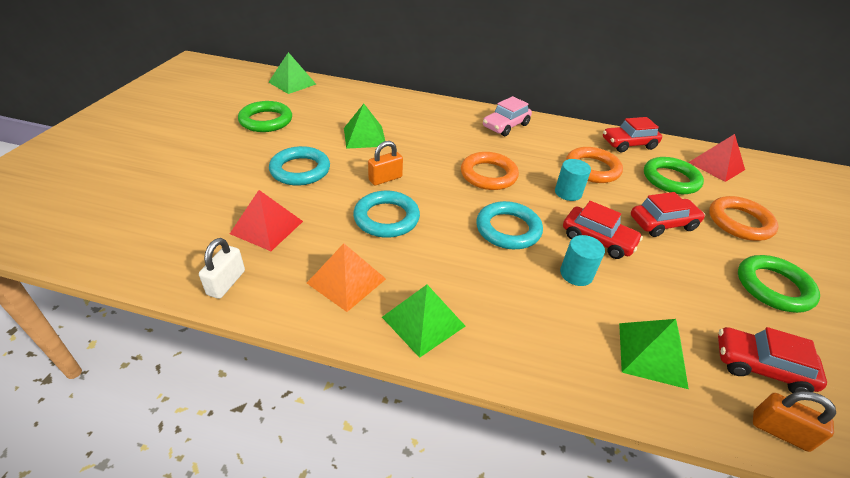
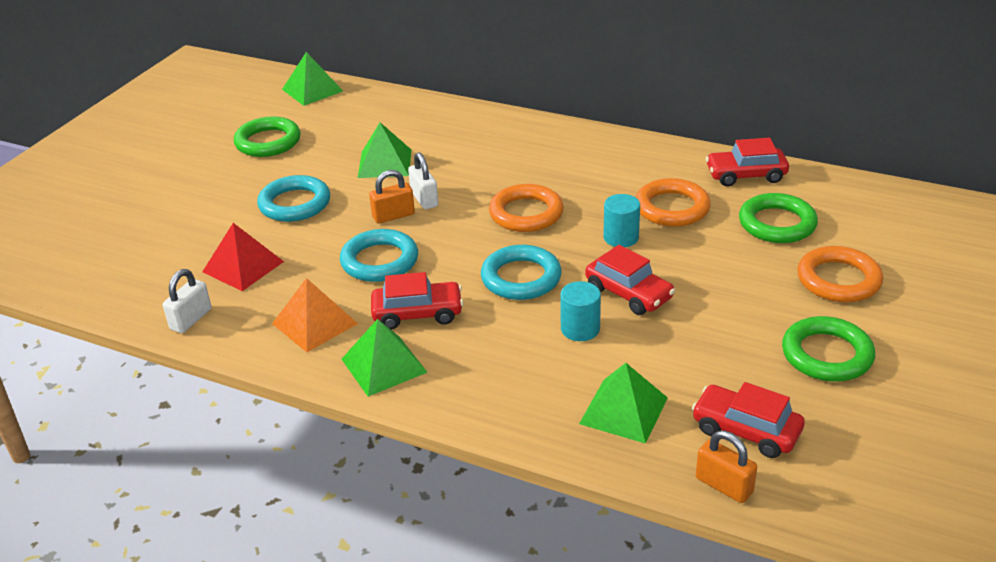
camera: 15 degrees right, 5 degrees down
pink car [483,96,532,136] -> none
red car [631,192,705,237] -> red car moved to [371,272,464,330]
red pyramid [688,134,745,182] -> none
none -> white padlock [408,152,439,209]

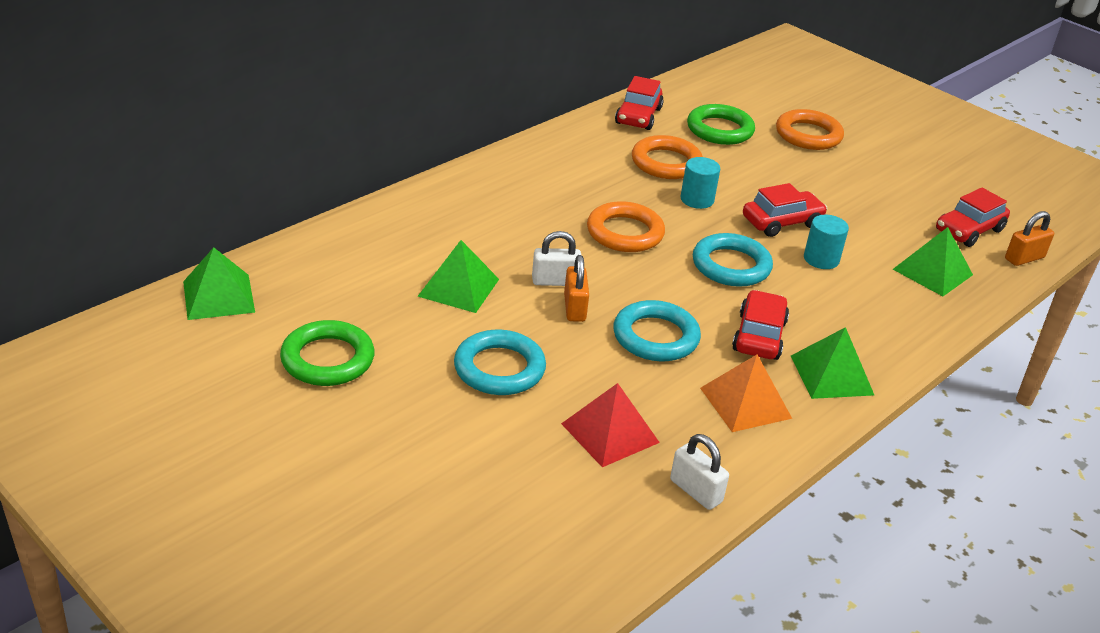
camera: 75 degrees left, 0 degrees up
green ring [782,316,875,382] -> none

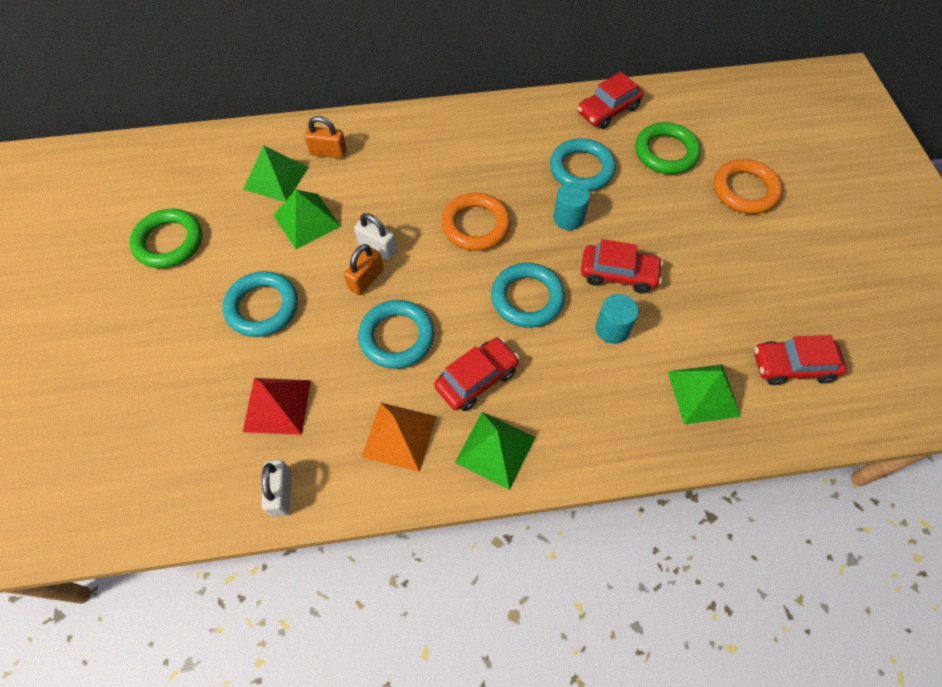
camera: 40 degrees right, 25 degrees up
green pyramid [183,247,255,320] -> green pyramid moved to [243,145,309,202]
orange ring [632,135,703,179] -> turquoise ring [550,138,616,191]
orange padlock [1005,211,1054,266] -> orange padlock moved to [304,116,347,158]

